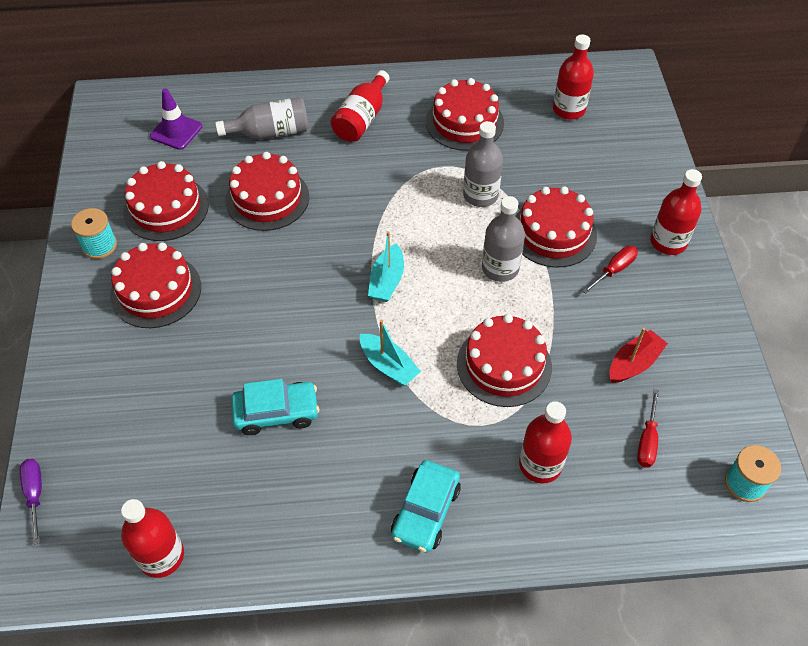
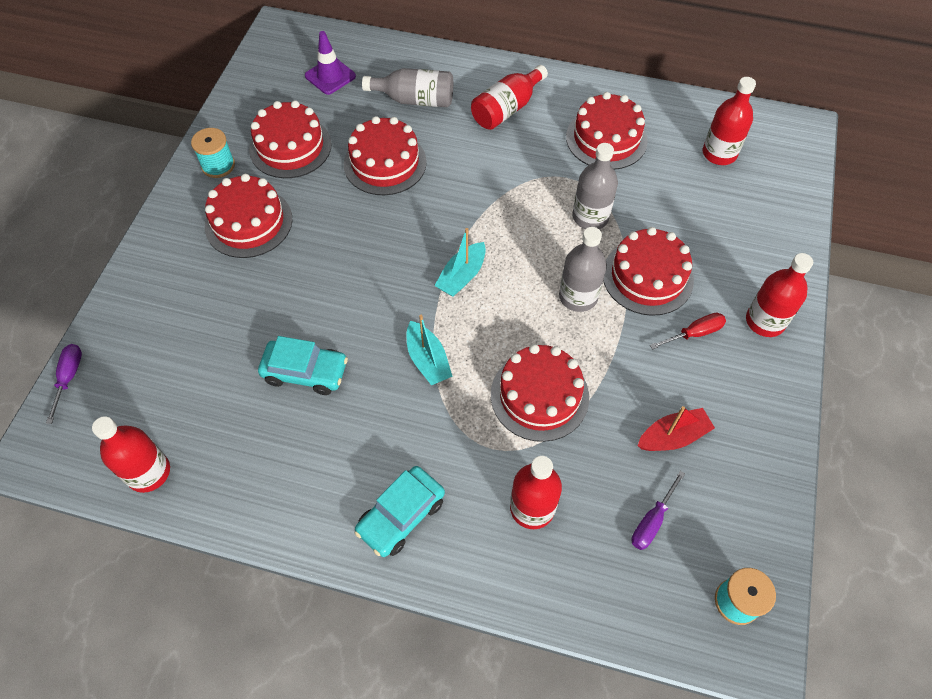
camera: 20 degrees right, 5 degrees up
red screwdriver [637,389,659,467] -> purple screwdriver [631,471,685,550]

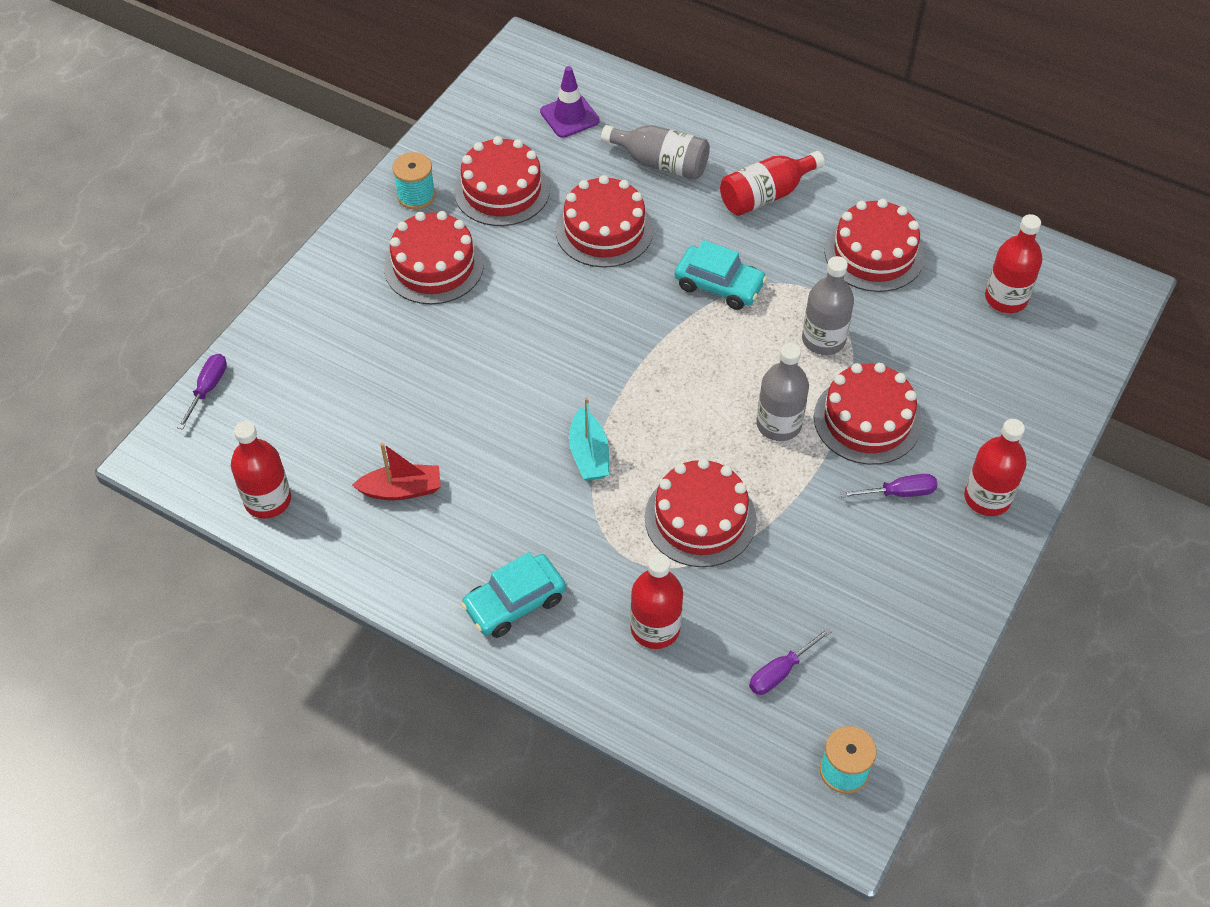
camera: 15 degrees right, 5 degrees down
turquoise car [258,336,348,395] -> turquoise car moved to [675,240,767,310]
turquoise boat [434,228,486,297] -> none
red boat [638,406,715,451] -> red boat moved to [352,443,441,500]
red screwdriver [650,313,726,350] -> purple screwdriver [840,474,938,498]

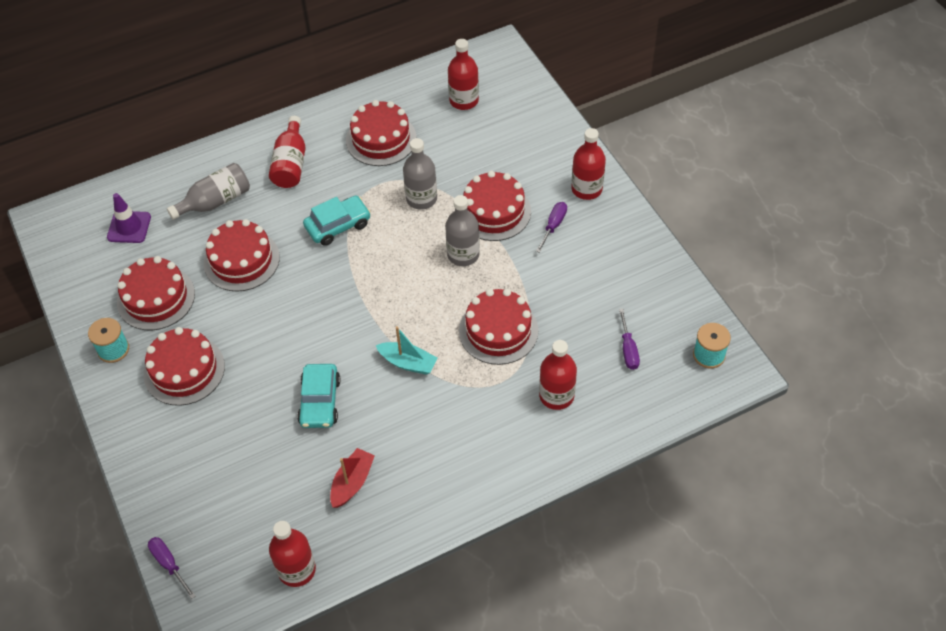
camera: 55 degrees left, 0 degrees up
turquoise car [461,552,566,638] -> turquoise car moved to [297,364,341,428]

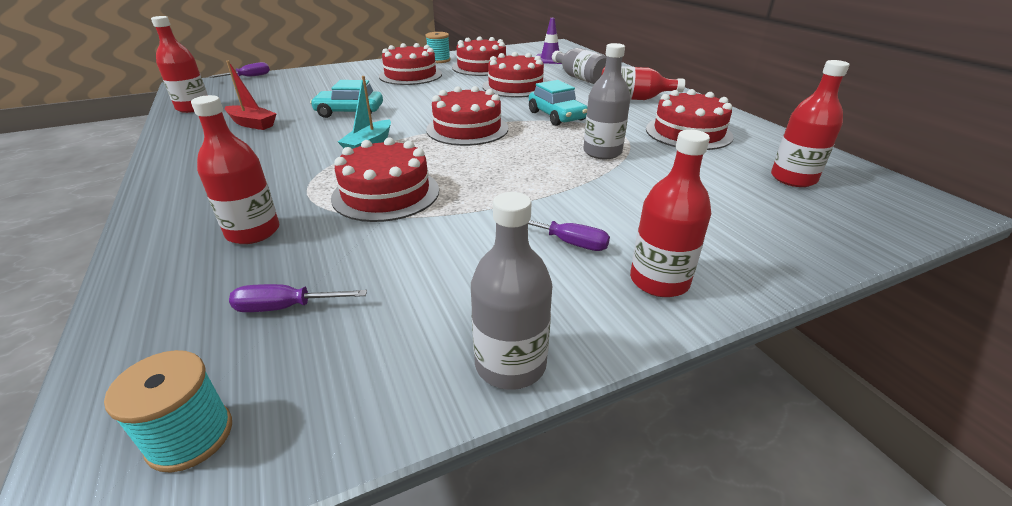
camera: 90 degrees right, 20 degrees down
grey bottle [445,195,480,266] -> grey bottle moved to [471,192,552,390]
red cake [463,171,531,241] -> red cake moved to [426,86,508,146]

